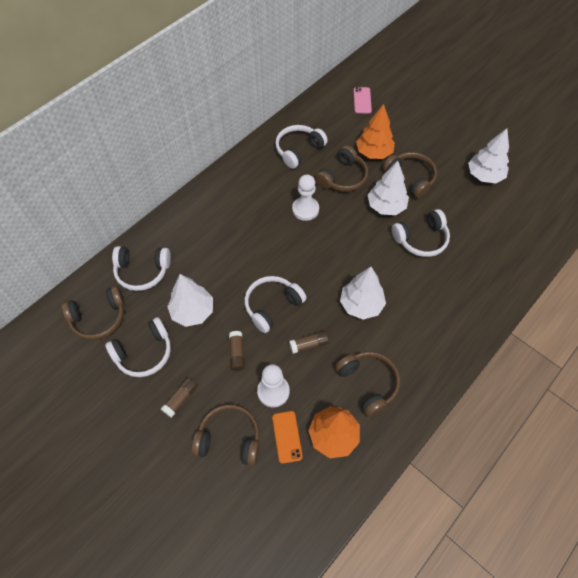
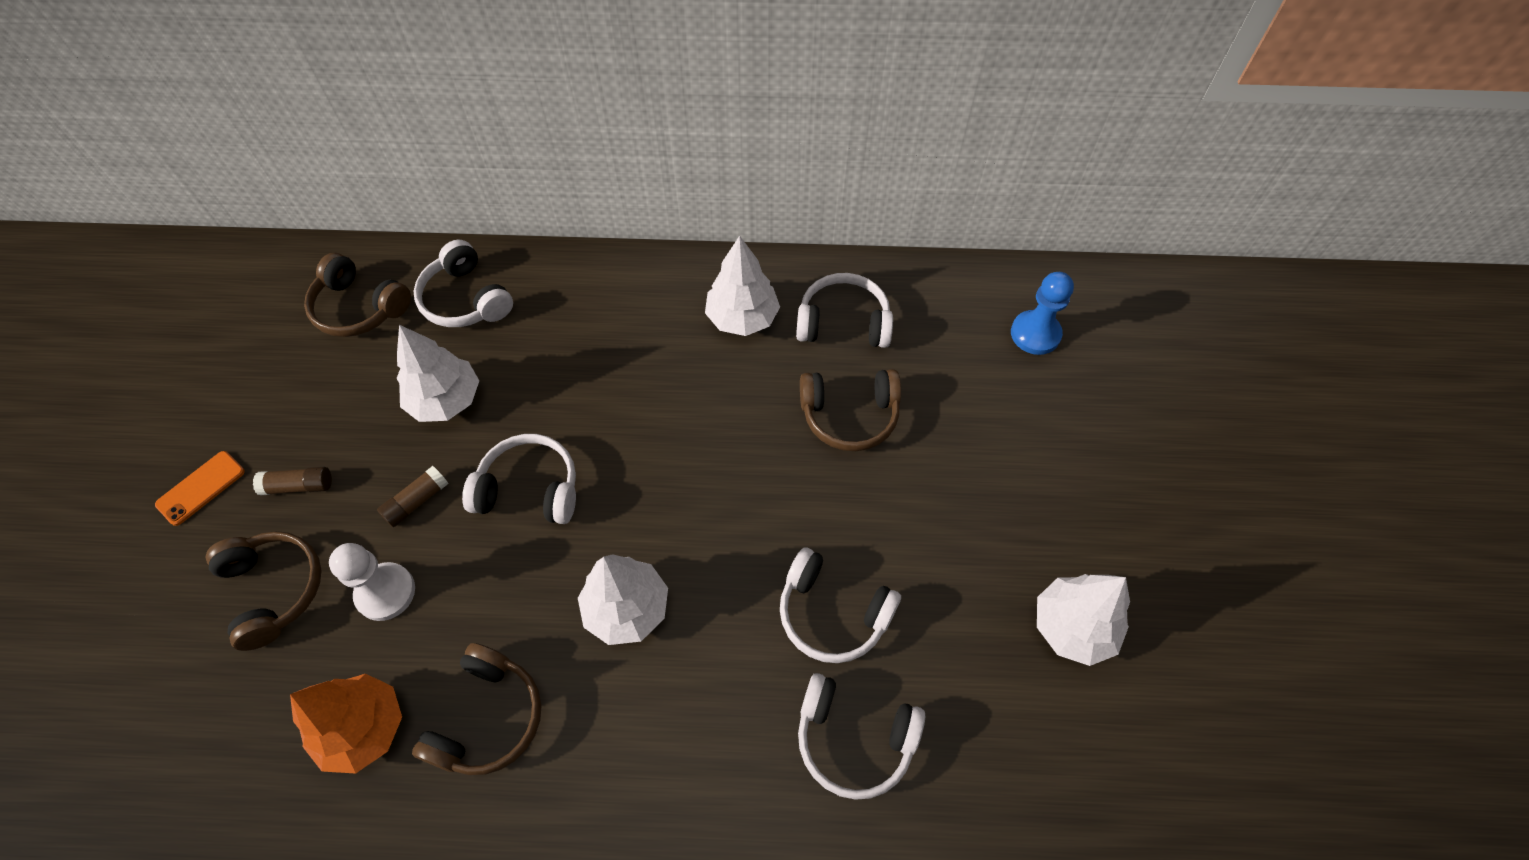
camera: 50 degrees right, 0 degrees up
white headphones [105,317,171,377] -> white headphones moved to [798,673,925,800]
orange phone [272,411,303,464] -> orange phone moved to [155,451,244,526]
brown glue stick [289,330,329,354] -> none
white pawn [292,174,319,221] -> none
pink phone [354,87,372,113] -> blue pawn [1011,272,1074,355]
orange tree [356,104,395,159] -> none
white tree [368,161,409,215] -> white tree moved to [705,235,780,336]
brown headphones [383,152,437,199] -> none

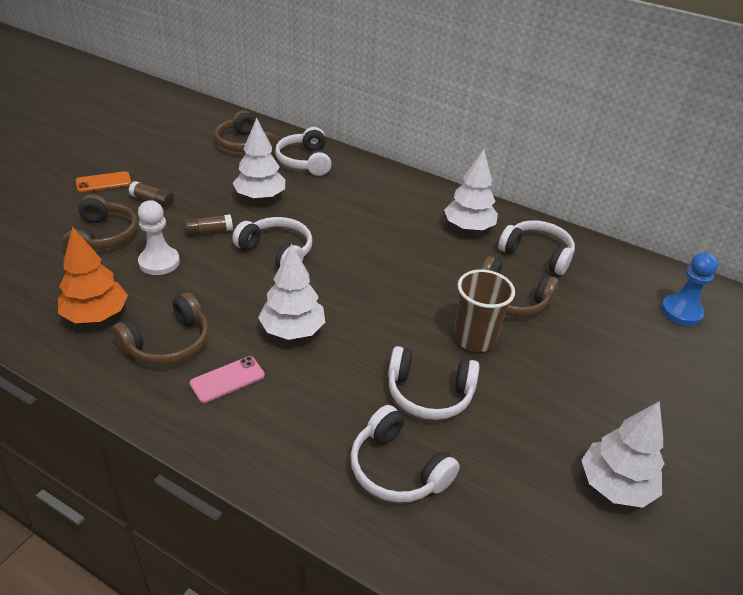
camera: 25 degrees right, 20 degrees down
white headphones [780,547,901,663] -> white headphones turned 45 degrees counterclockwise [388,346,479,420]
none -> pink phone [190,356,265,403]
none -> brown cup [454,269,515,352]

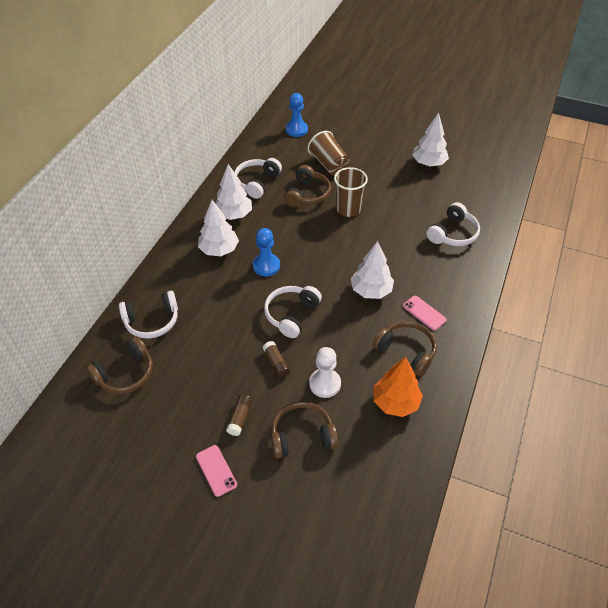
camera: 95 degrees left, 10 degrees up
orange phone [76,171,131,192] -> pink phone [196,445,237,497]
white tree [233,118,285,200] -> white tree moved to [198,200,239,256]
white headphones [388,346,479,420] -> none
none -> blue pawn [253,228,280,276]
none -> brown cup [308,131,350,176]

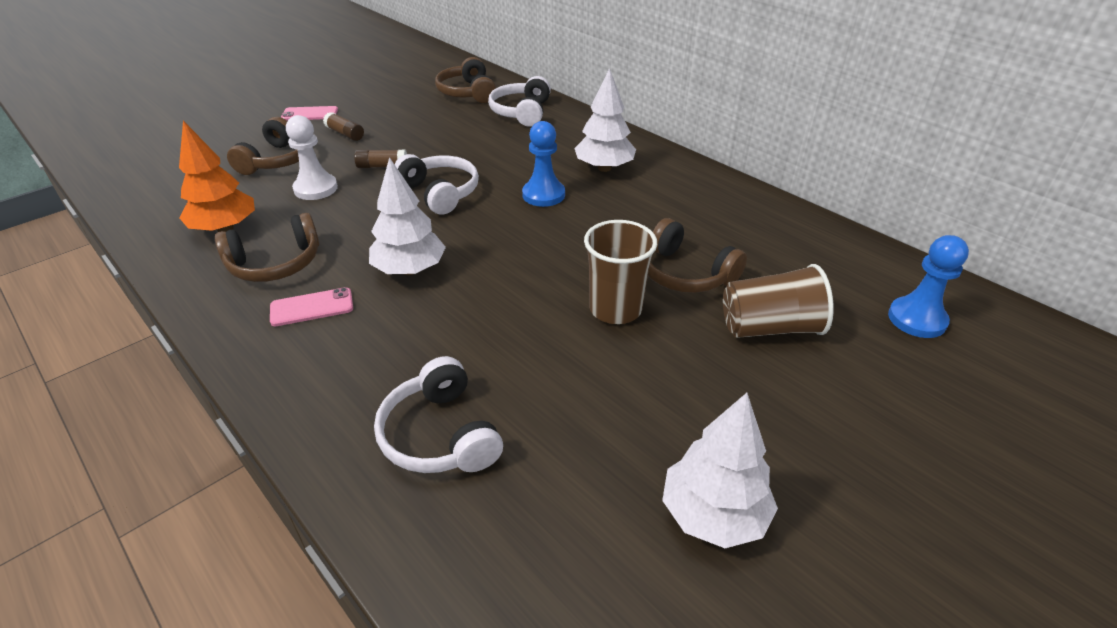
camera: 115 degrees right, 10 degrees down
white tree [215,164,252,220] -> none
white headphones [234,158,282,199] -> none

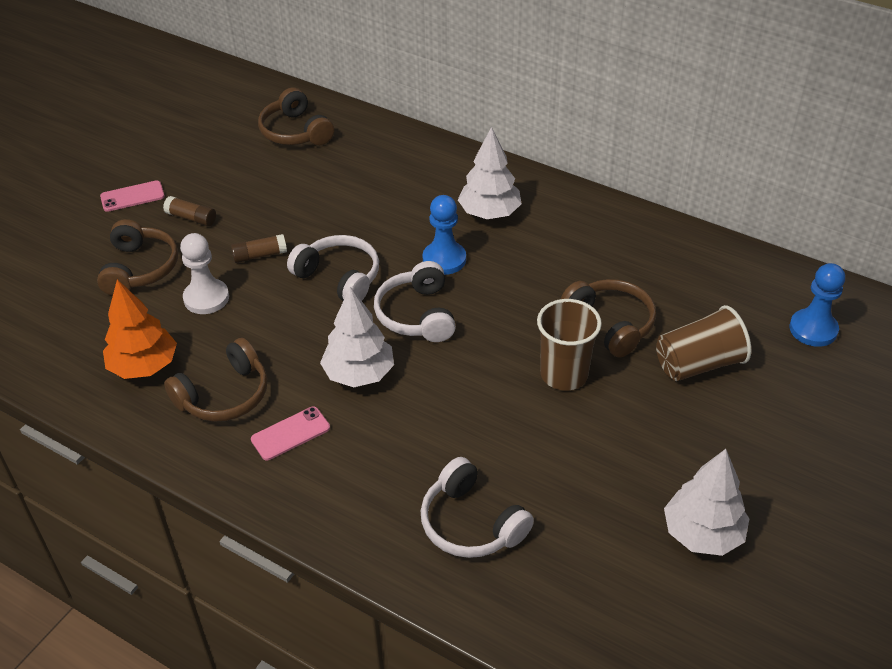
camera: 15 degrees left, 5 degrees up
white headphones [488,76,551,127] -> white headphones moved to [374,261,456,342]
brown headphones [648,218,747,293] -> brown headphones turned 150 degrees counterclockwise [561,279,656,358]

